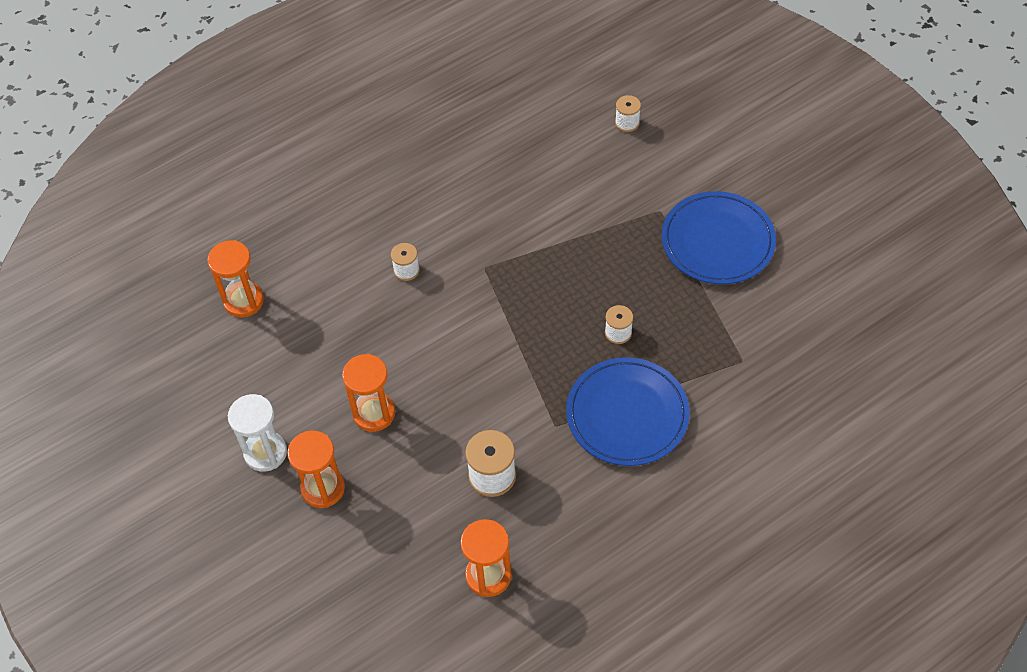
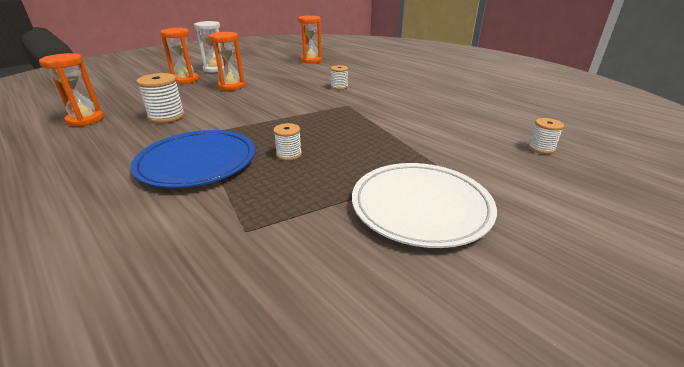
camera: 80 degrees right, 25 degrees down
blue plate [661,191,776,284] -> white plate [352,163,497,248]

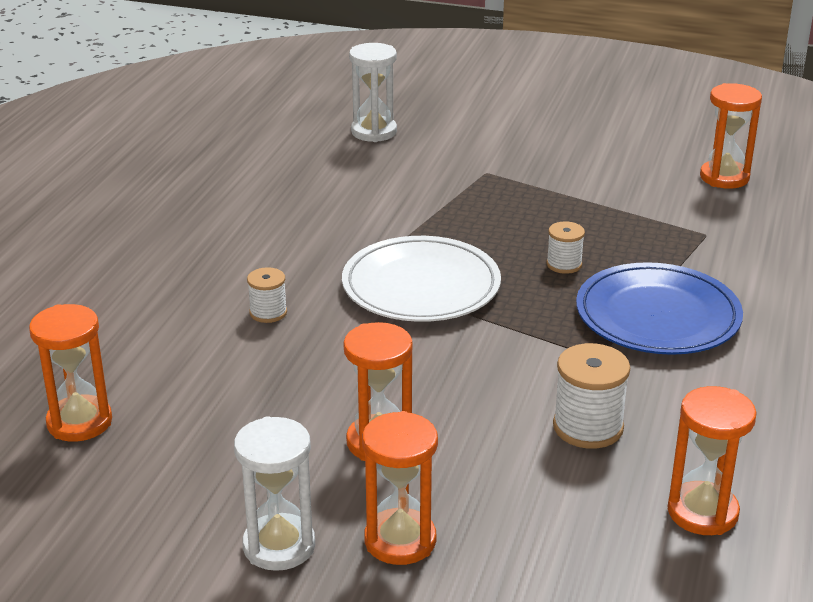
camera: 120 degrees left, 0 degrees up
white plate [352,163,497,248] -> white plate moved to [342,236,501,322]
white spool [528,118,564,154] -> white hourglass [349,43,397,142]
none -> orange hourglass [700,83,762,189]

